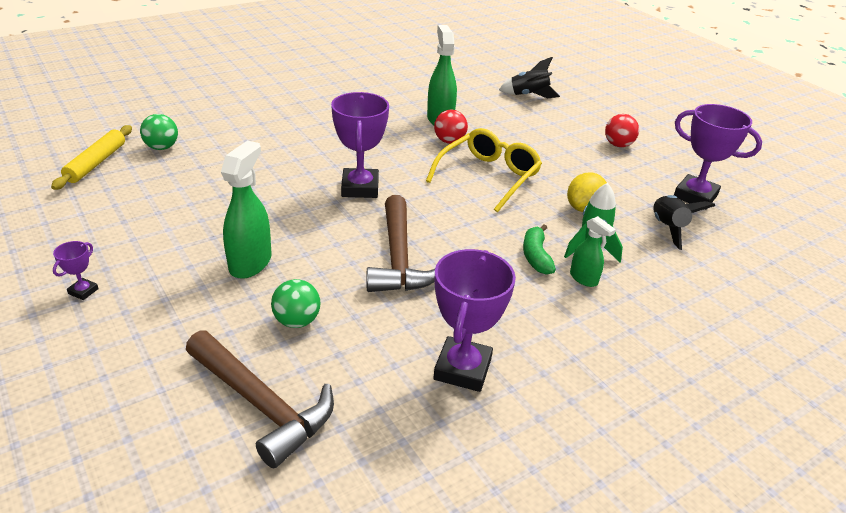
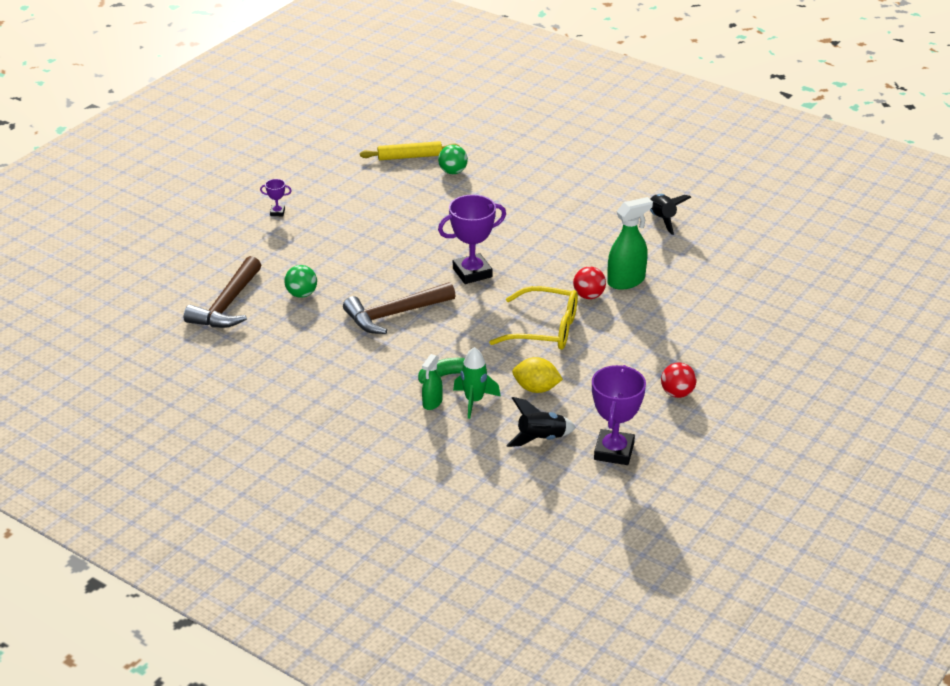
camera: 70 degrees right, 0 degrees up
green spray bottle [221,141,272,279] -> none
purple trophy [433,249,516,392] -> none
black rocket [499,57,560,98] -> black rocket moved to [650,194,691,235]

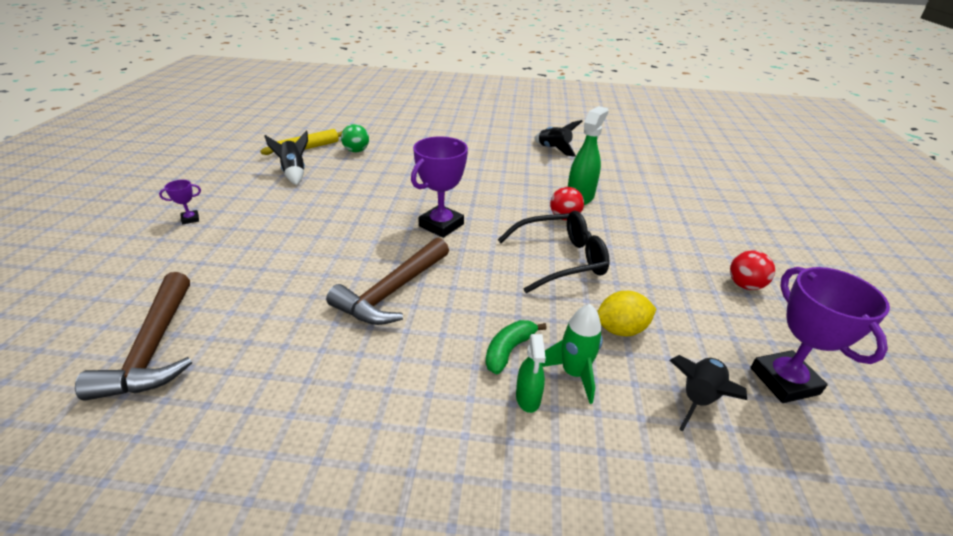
camera: 30 degrees left, 0 degrees up
green ball [284,265,317,298] -> none
yellow glasses [489,286,578,350] -> black glasses [498,211,609,293]
none -> black rocket [264,131,308,185]

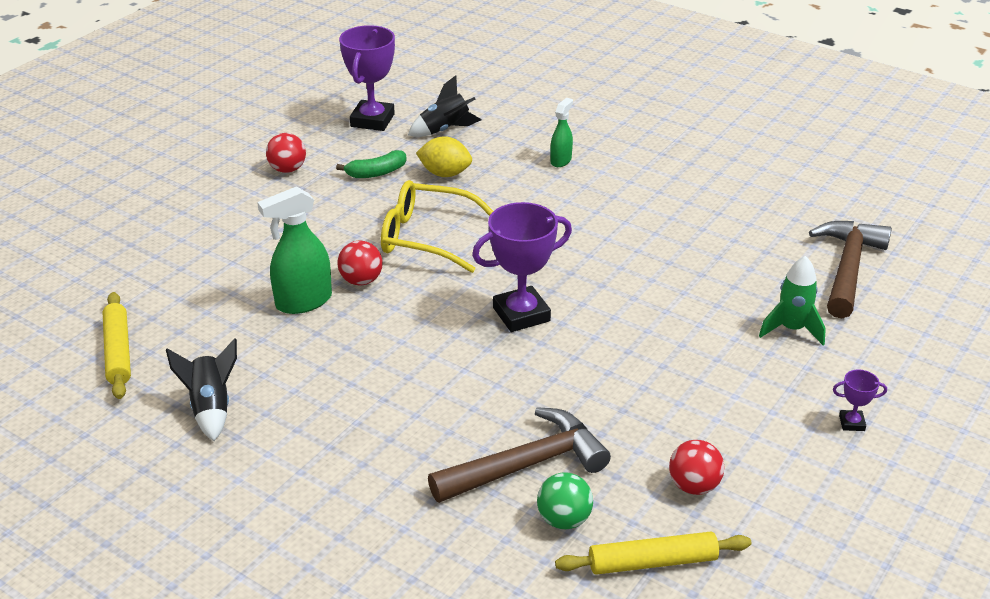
camera: 150 degrees left, 0 degrees up
black rocket [264,131,308,185] -> red ball [669,440,724,495]
brown hammer [326,237,449,325] -> brown hammer moved to [428,407,611,503]
green banana [485,320,547,374] -> green banana moved to [336,150,407,178]
black glasses [498,211,609,293] -> yellow glasses [381,180,493,273]
green rocket [541,304,603,404] -> green rocket moved to [759,256,826,345]
none -> yellow rolling pin [103,292,131,399]

